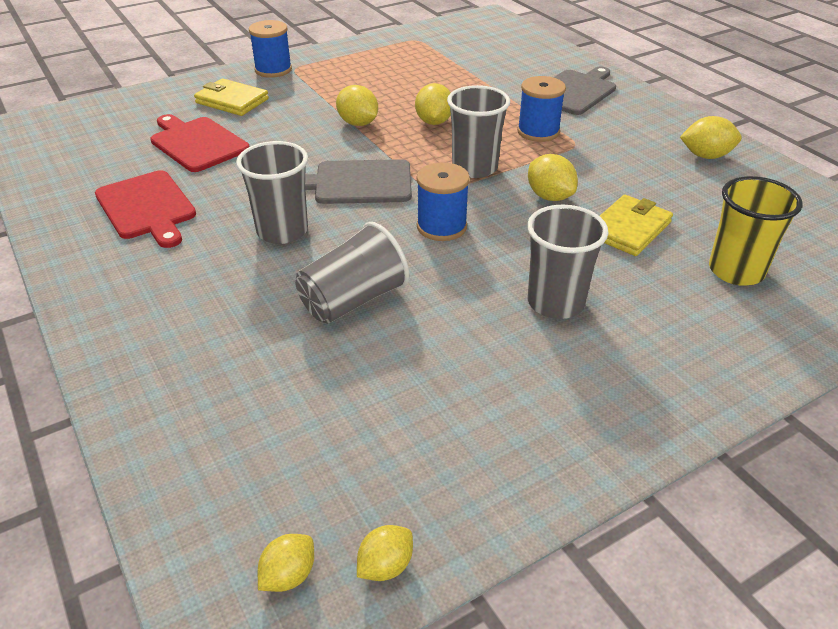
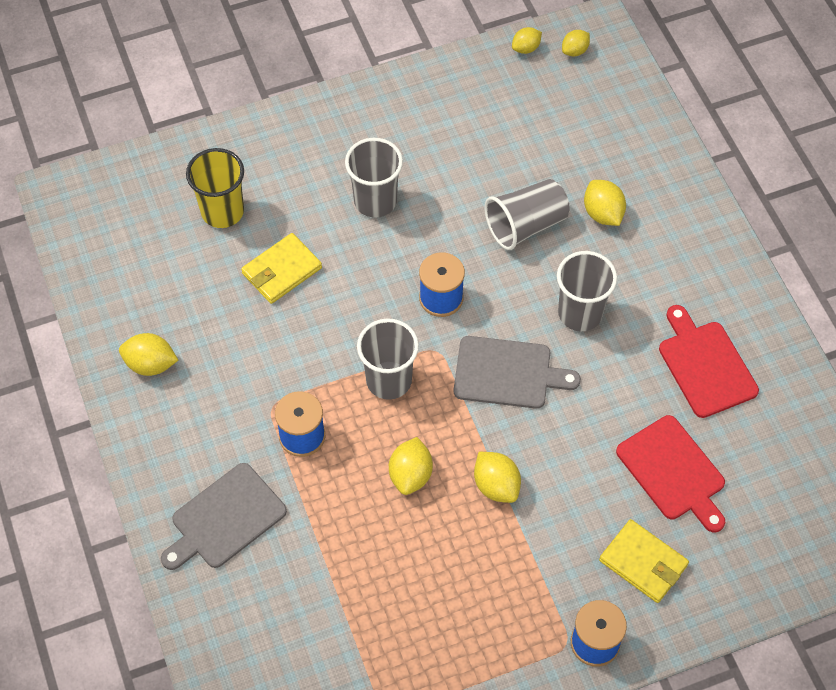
camera: 170 degrees left, 20 degrees up
yellow lemon [528,154,578,201] -> yellow lemon moved to [584,180,626,226]

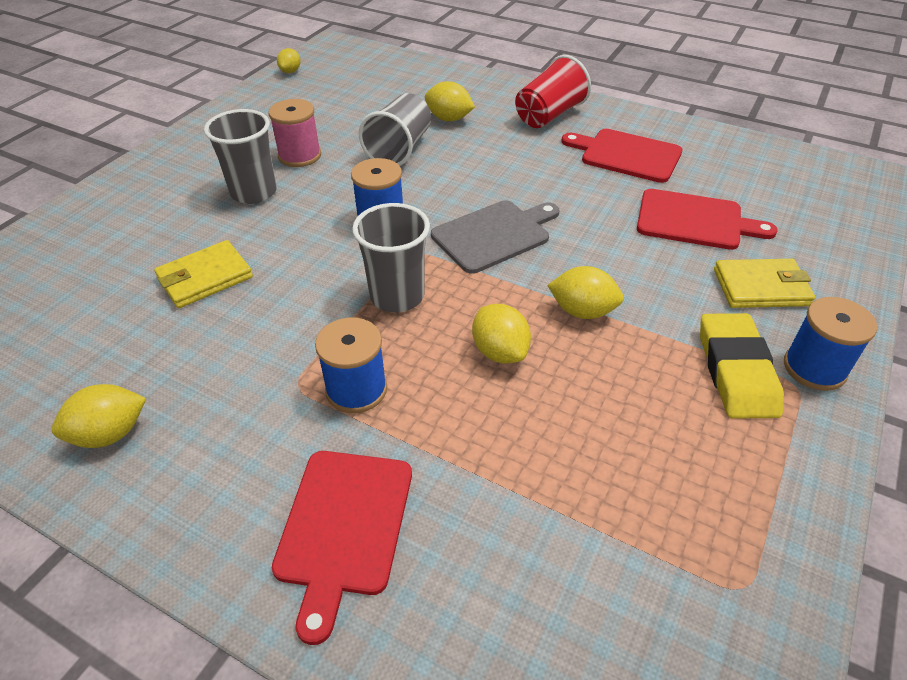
camera: 40 degrees left, 15 degrees down
grey cutting board [161,463,287,570] -> red cutting board [272,451,412,645]
yellow cup [186,148,244,228] -> none
yellow wallet [241,233,322,304] -> yellow wallet turned 45 degrees clockwise [154,240,253,308]
grey cup [557,251,617,331] -> none
yellow lemon [562,30,590,56] -> none
none -> pink spool [269,99,321,167]
none -> red cup [515,55,591,128]
none -> yellow eraser [700,313,784,419]

